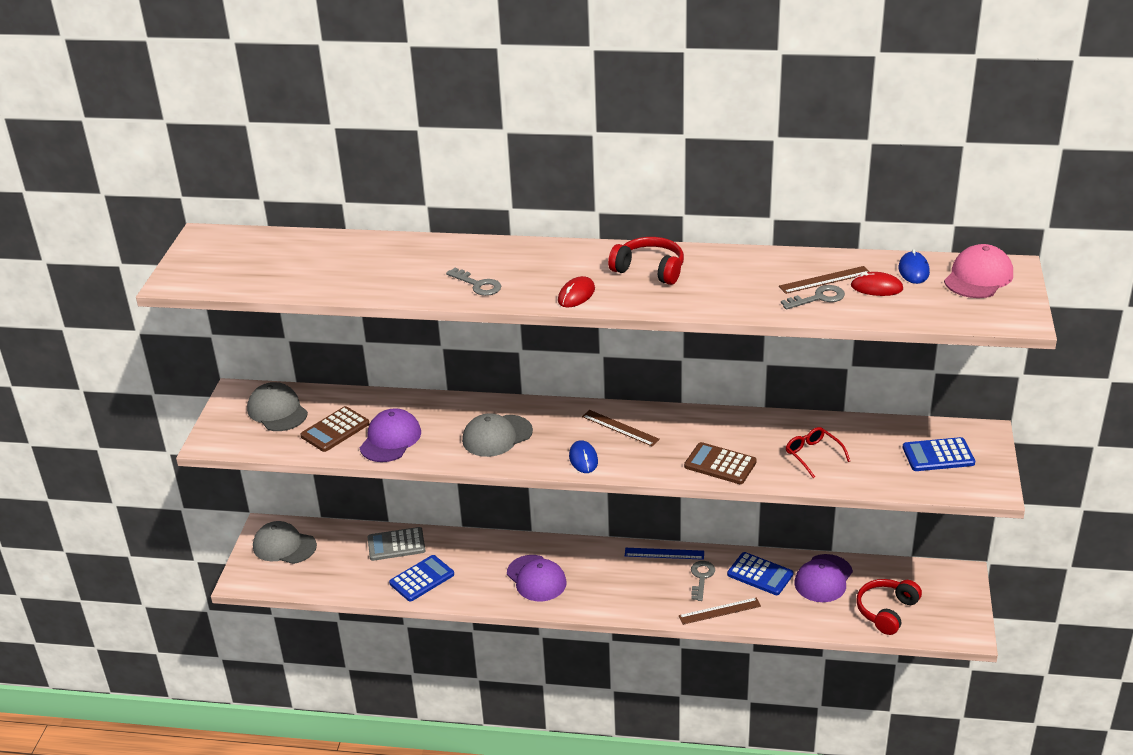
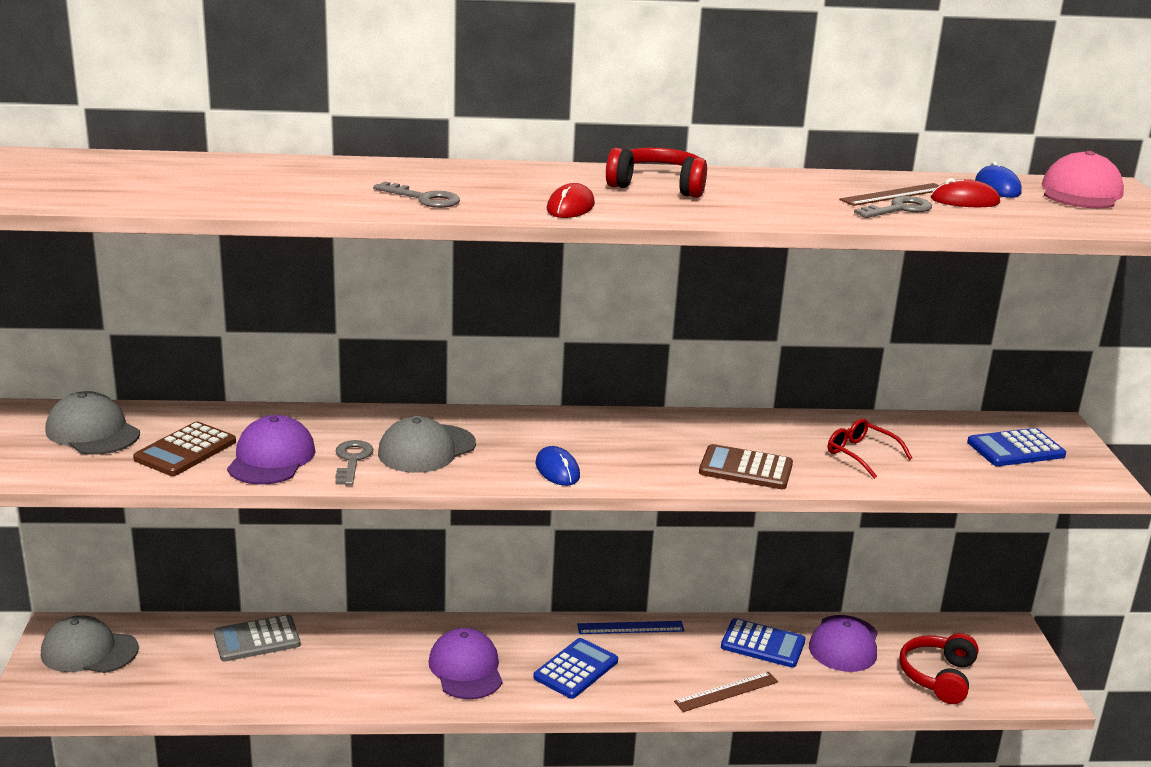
camera: 15 degrees left, 10 degrees down
blue calculator [389,555,454,602] -> blue calculator moved to [533,638,618,699]
purple cap [507,555,567,601] -> purple cap turned 150 degrees counterclockwise [429,628,503,699]
brown ruler [582,410,660,446] -> none
grey key [691,561,715,601] -> grey key moved to [335,440,373,486]

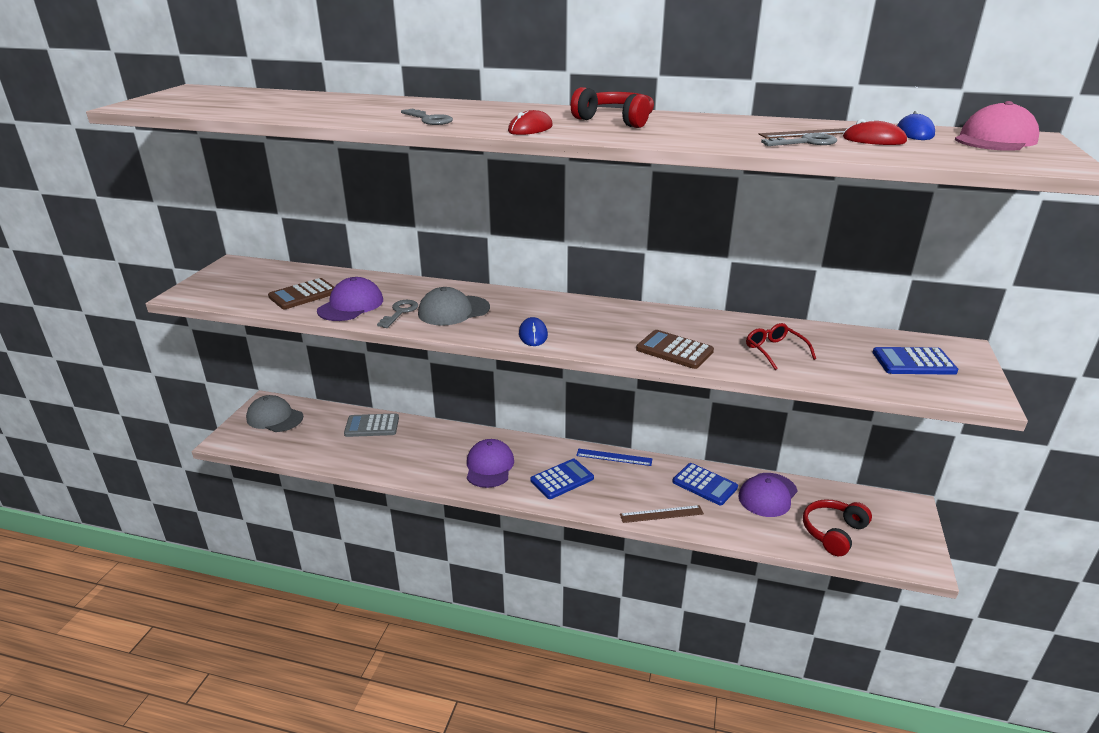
camera: 20 degrees right, 5 degrees up
grey cap [45,391,140,455] -> none

